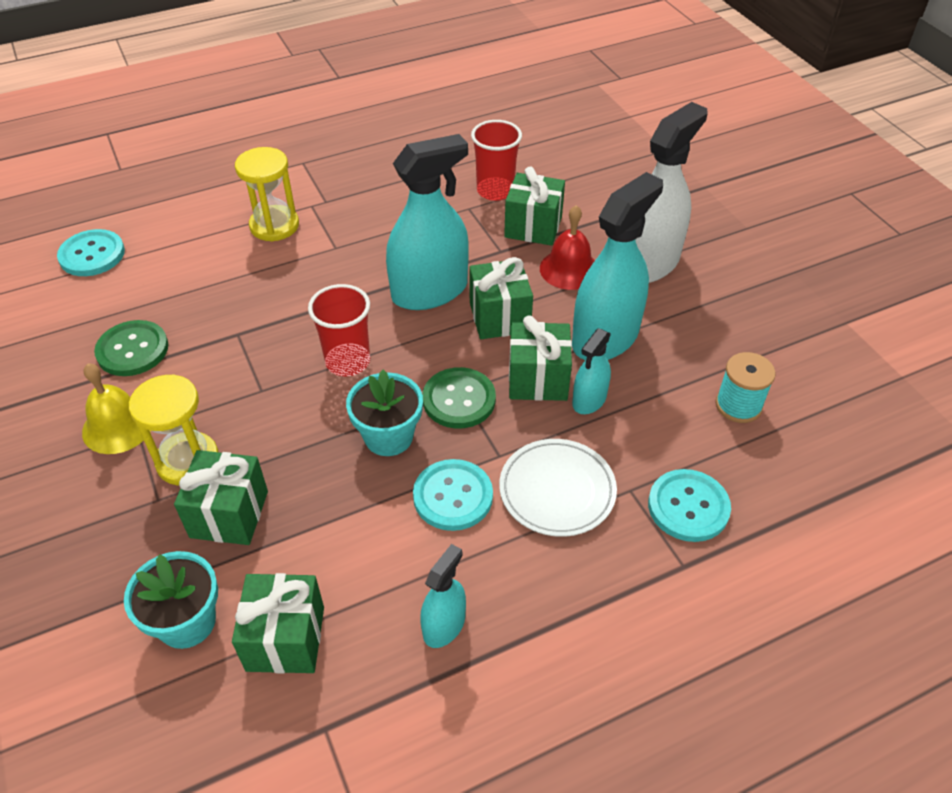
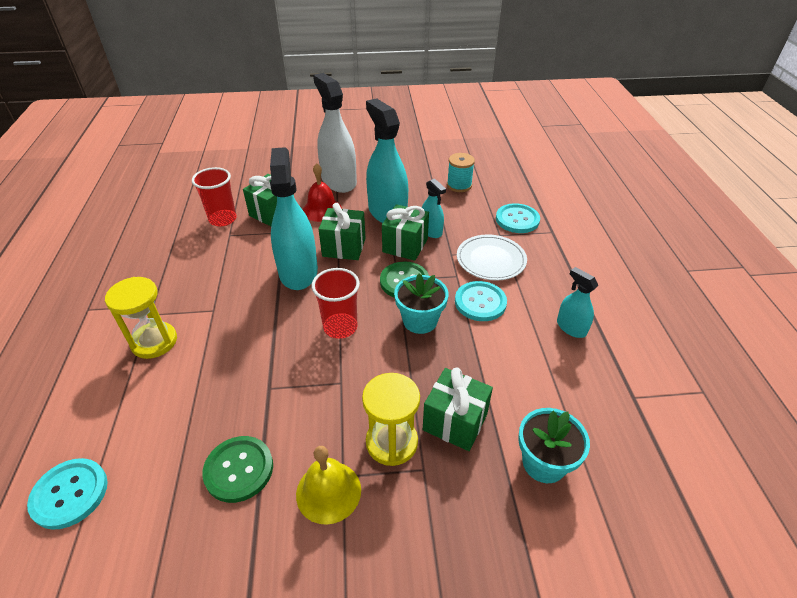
camera: 70 degrees left, 5 degrees down
green gift [232,573,324,673] -> none

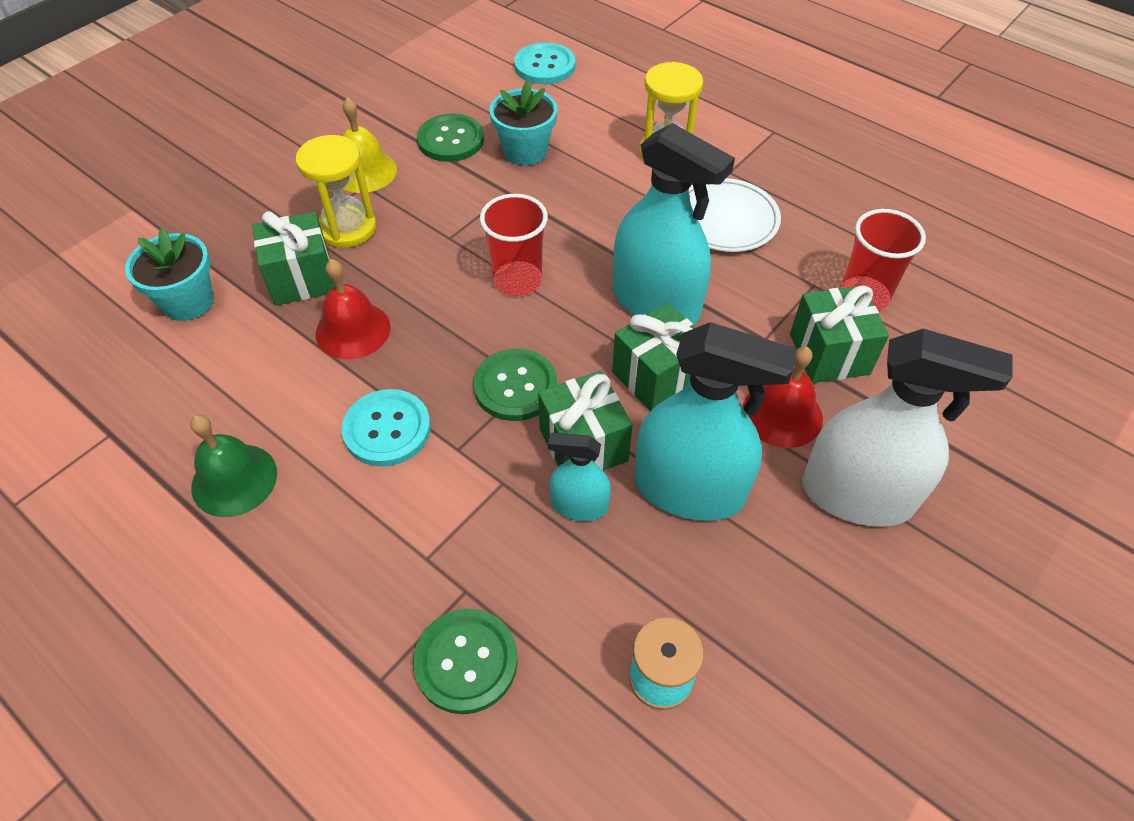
camera: 135 degrees right, 10 degrees up
turquoise flower pot [394,274,448,334] -> turquoise flower pot moved to [489,81,557,165]
white plate [457,235,527,281] -> white plate moved to [689,178,781,252]
turquoise button [496,203,540,233] -> green button [413,608,518,714]
turquoise spray bottle [557,267,599,338] -> green bell [190,415,277,517]
none -> red bell [316,259,391,359]

